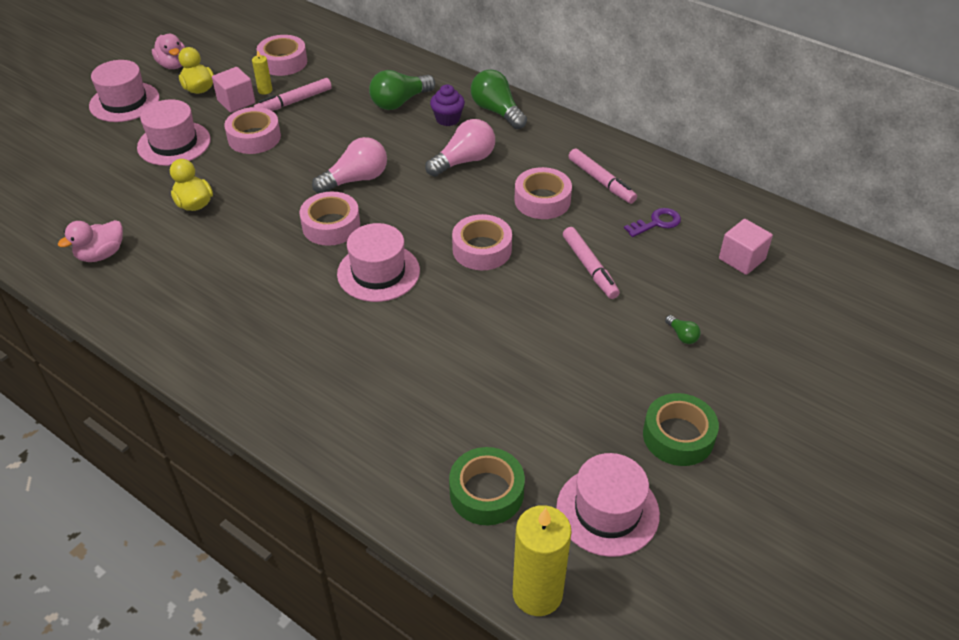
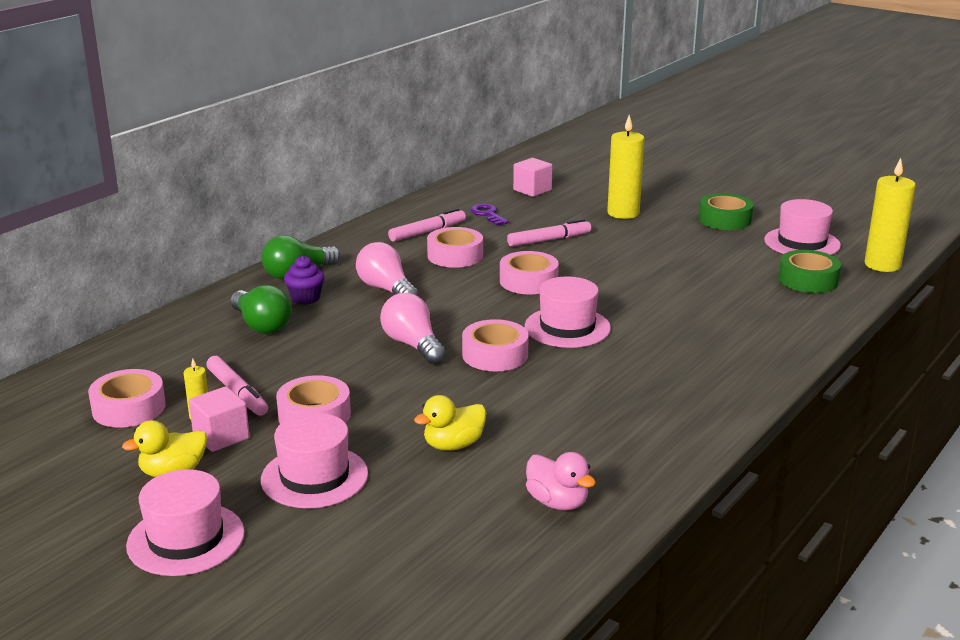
camera: 90 degrees left, 20 degrees down
pink duck [152,34,186,69] -> none
green light bulb [665,315,701,344] -> yellow candle [607,115,644,219]

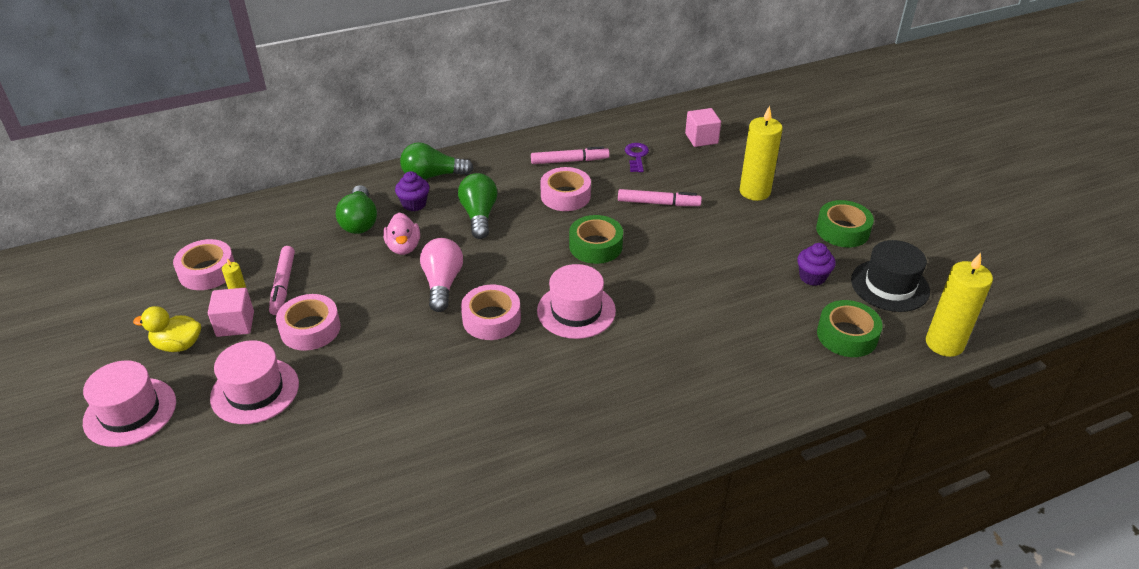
camera: 30 degrees right, 15 degrees up
pink light bulb [356,242,419,296] -> green light bulb [458,173,498,239]
yellow duck [414,395,486,451] -> none
pink tape [500,251,559,294] -> green tape [569,215,623,264]
pink duck [526,452,596,510] -> pink duck moved to [383,213,420,255]
pink hat [764,199,841,255] -> black hat [851,240,930,312]
none -> purple cupcake [797,243,836,286]

